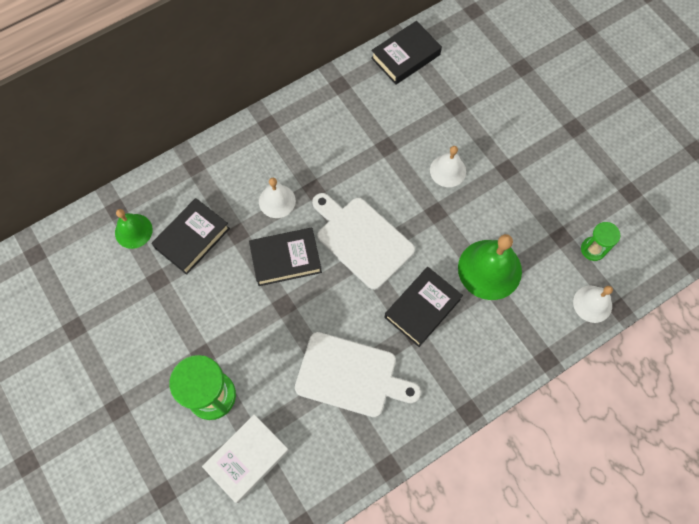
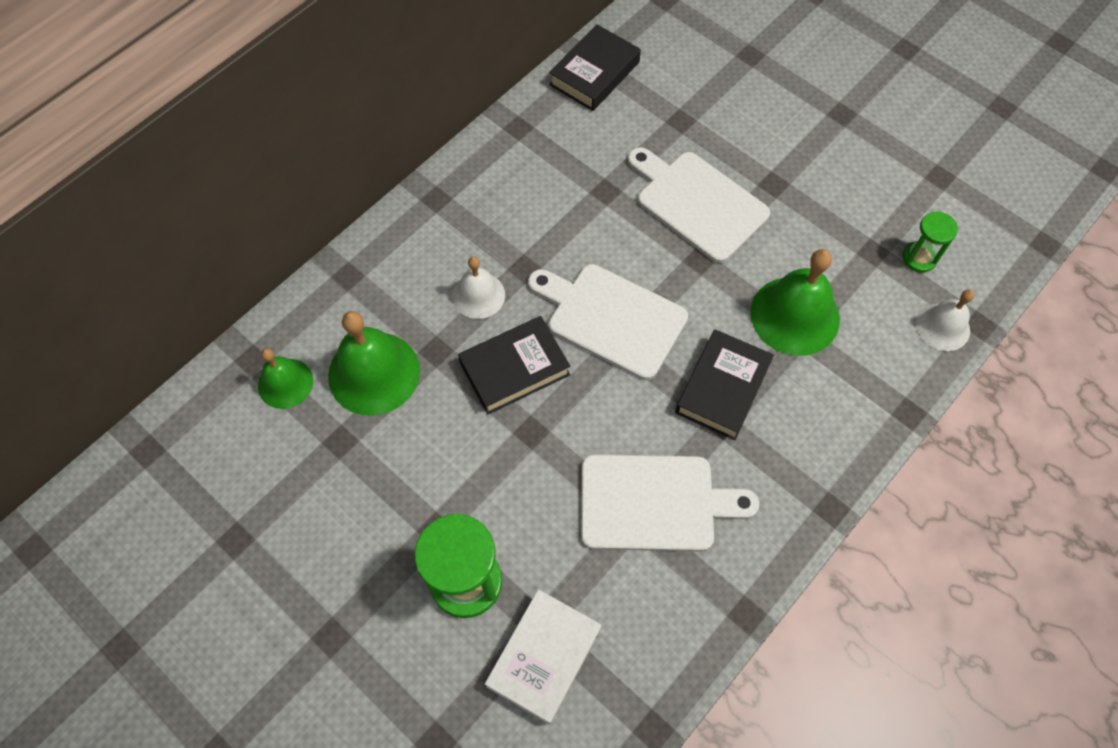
camera: 15 degrees left, 5 degrees down
black book [151,198,230,275] -> green bell [328,311,420,416]
white bell [430,146,466,187] -> white cutting board [628,147,770,263]

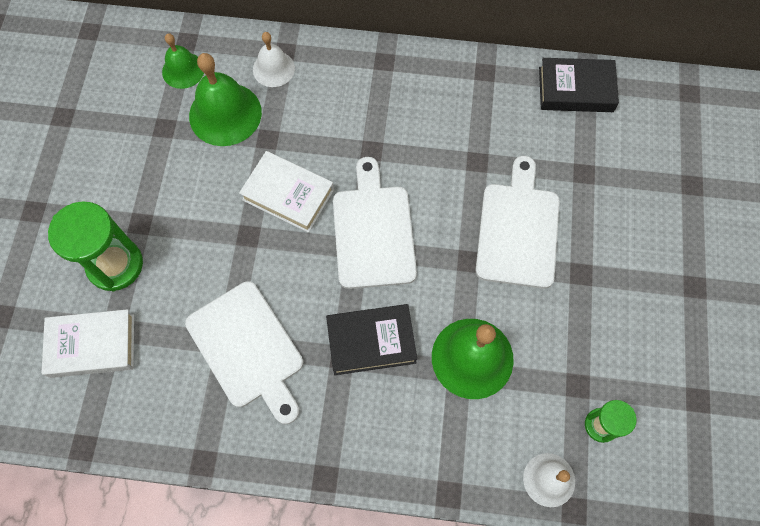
camera: 55 degrees right, 5 degrees up
white bell [453,256,505,319] -> white bell moved to [253,32,295,87]
black book [458,316,571,415] -> white book [239,151,334,233]

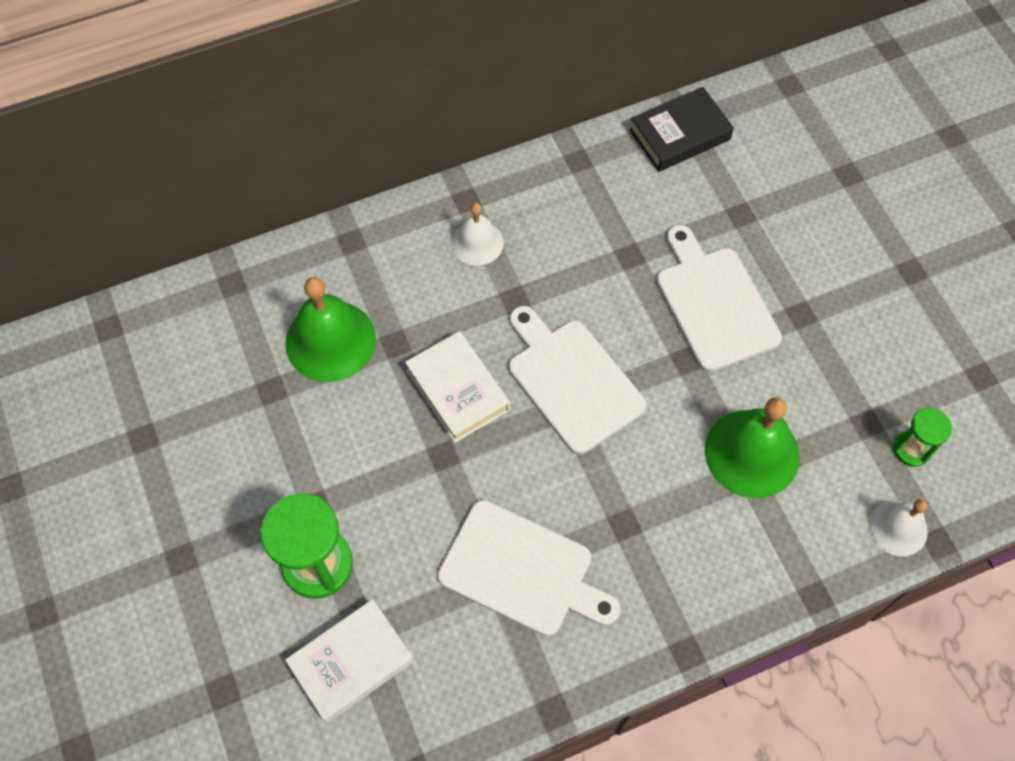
camera: 30 degrees left, 5 degrees down
green bell [162,33,204,89] -> none
white book [239,151,334,233] -> white book turned 60 degrees clockwise [405,331,510,443]
white bell [253,32,295,87] -> white bell moved to [452,203,504,266]
black book [326,304,417,375] -> none

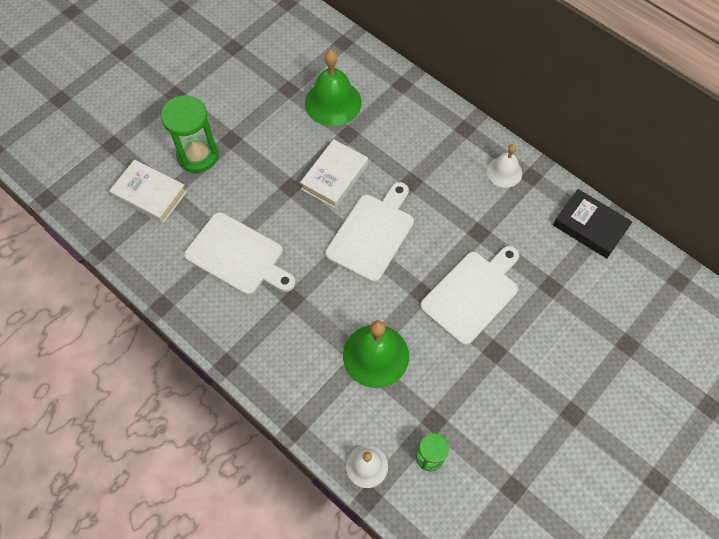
camera: 65 degrees right, 0 degrees up
white cutting board [438,500,620,636] -> white cutting board turned 60 degrees counterclockwise [184,212,296,295]
white bell [452,203,504,266] -> white bell moved to [487,144,522,188]

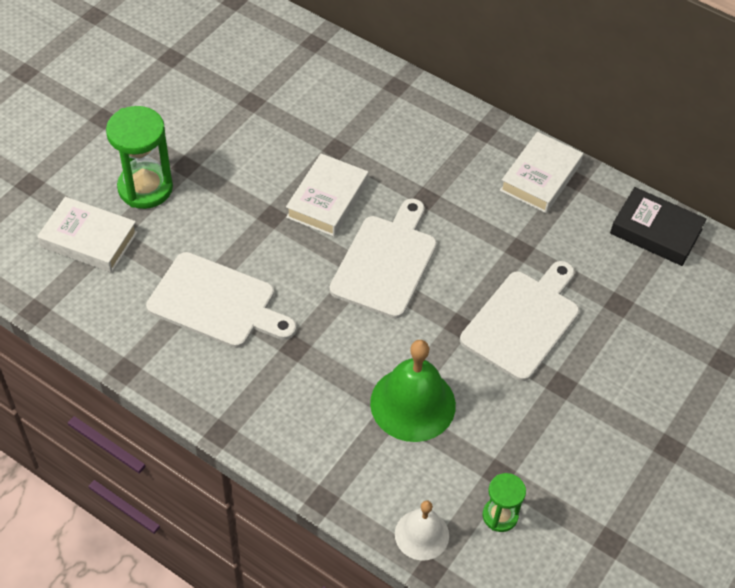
camera: 10 degrees left, 10 degrees down
green bell [305,50,362,126] -> none
white bell [487,144,522,188] -> white book [500,132,583,213]

